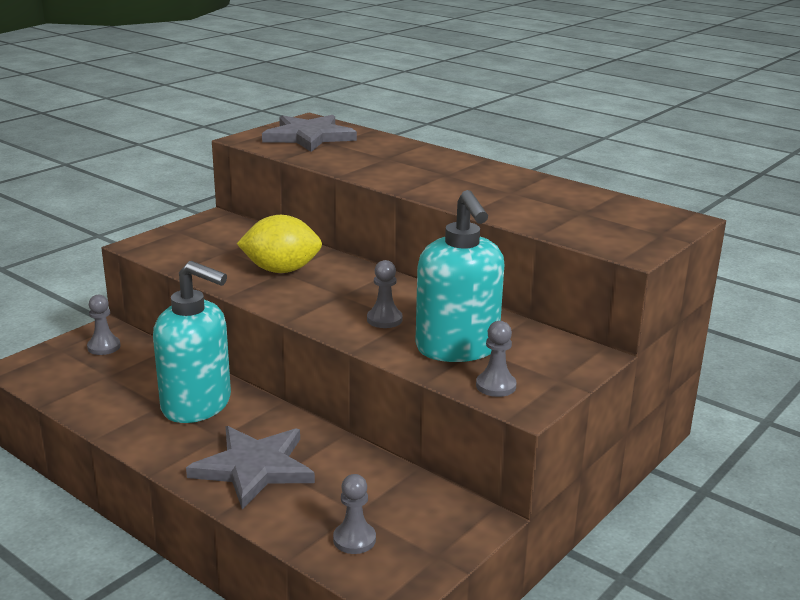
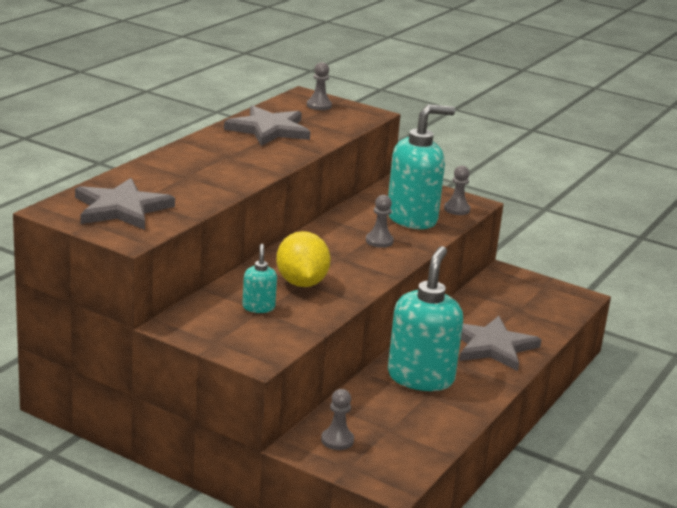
camera: 100 degrees left, 0 degrees up
grey pawn [333,474,376,554] -> grey pawn moved to [307,62,332,110]
none -> grey star [224,105,310,146]
none -> turquoise soap dispenser [242,244,277,313]

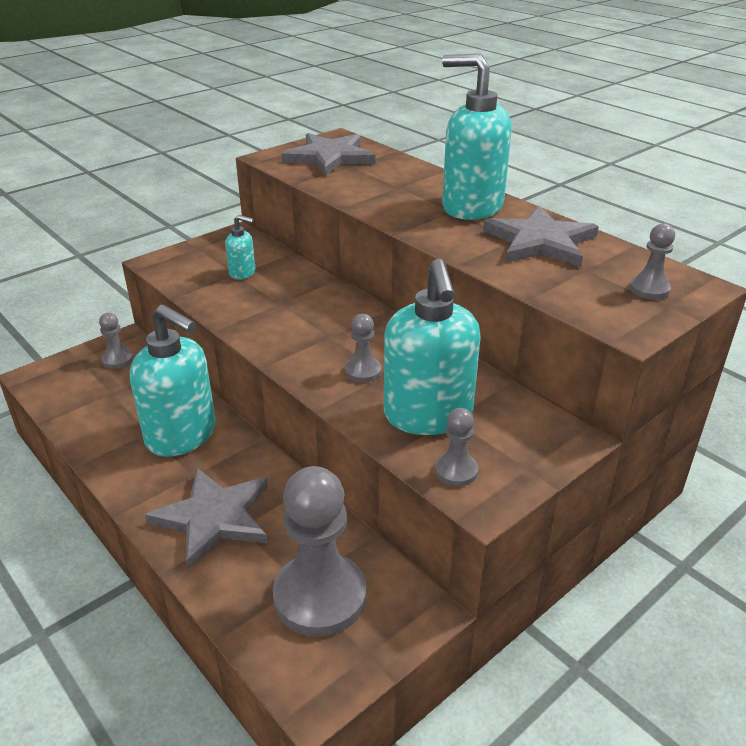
camera: 110 degrees right, 10 degrees up
yellow lemon [276,231,331,287] -> none
none -> grey pawn [273,466,366,637]
none -> turquoise soap dispenser [442,53,512,220]

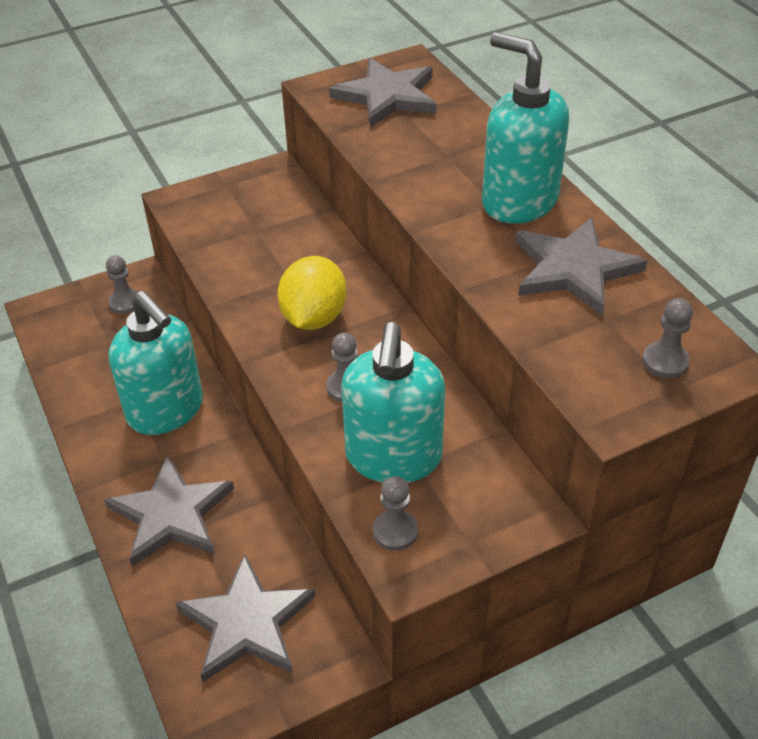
camera: 15 degrees right, 10 degrees up
turquoise soap dispenser [225,215,255,280] -> none
grey pawn [273,466,366,637] -> grey star [175,554,316,682]
none -> yellow lemon [277,256,347,330]

